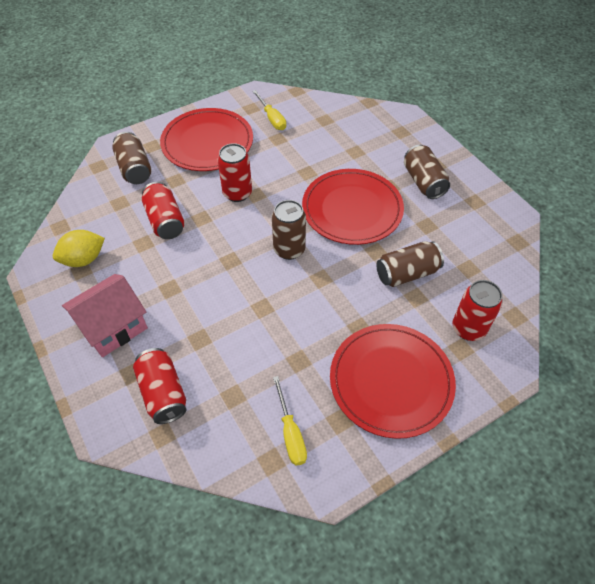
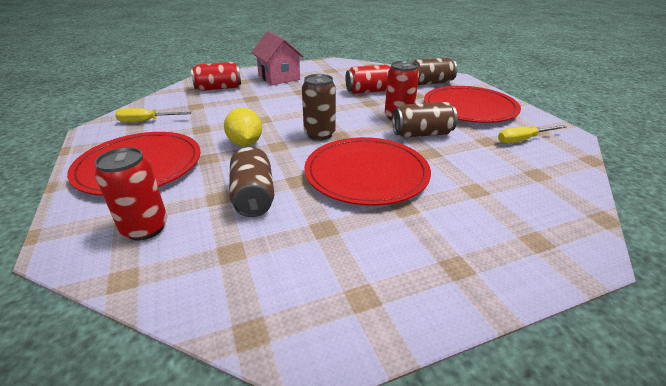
camera: 100 degrees right, 20 degrees down
yellow lemon [53,230,105,267] -> yellow lemon moved to [224,108,262,146]
brown can [404,145,450,199] -> brown can moved to [392,102,457,137]

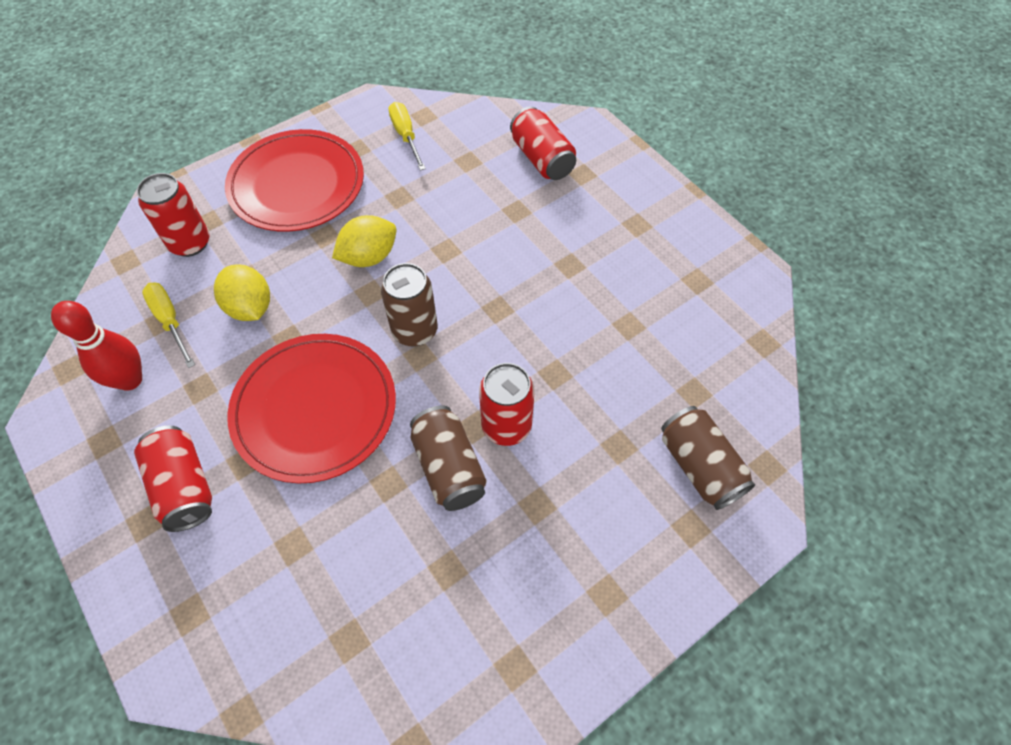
camera: 75 degrees right, 25 degrees up
brown can [229,147,275,217] -> yellow lemon [214,264,270,321]
pink house [251,31,304,85] -> none
red can [345,65,391,94] -> red can moved to [134,426,212,532]
red plate [424,86,521,123] -> none
yellow screwdriver [498,125,566,144] -> yellow screwdriver moved to [142,282,195,368]
none -> red bowling pin [51,301,142,391]

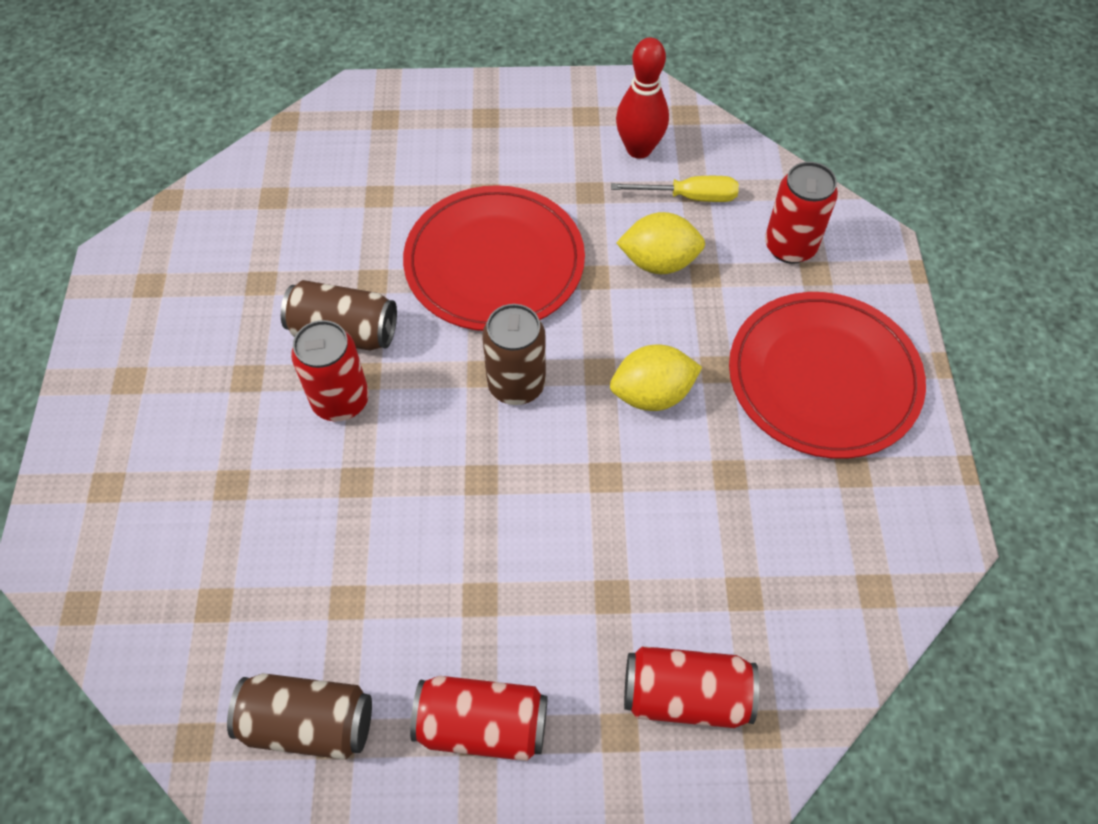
camera: 125 degrees right, 0 degrees up
red can [134,426,212,532] -> red can moved to [410,676,548,761]
yellow lemon [332,215,397,267] -> yellow lemon turned 75 degrees clockwise [610,345,702,411]
yellow screwdriver [388,102,426,171] -> none
brown can [661,406,755,510] -> brown can moved to [227,673,372,760]

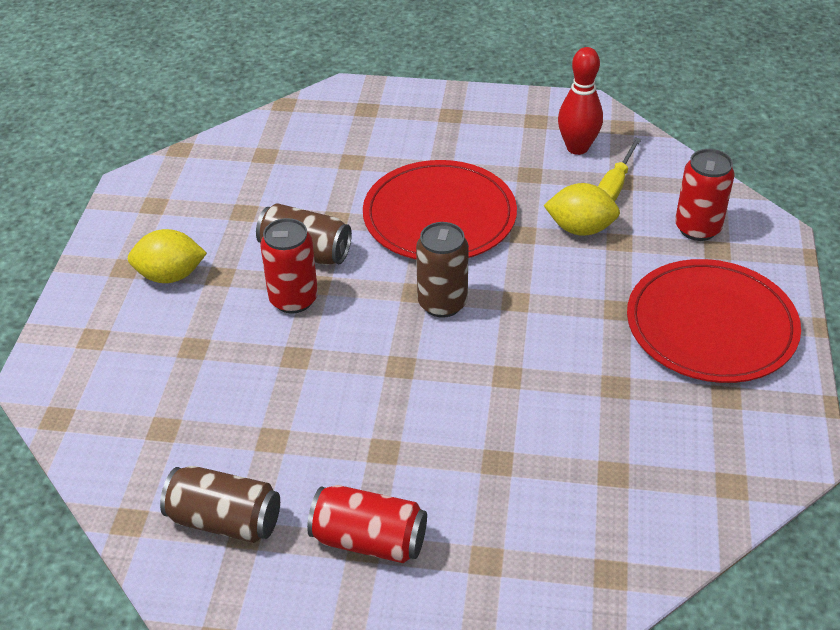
camera: 10 degrees right, 15 degrees down
yellow lemon [610,345,702,411] -> yellow lemon moved to [128,229,207,283]
yellow screwdriver [611,176,739,202] -> yellow screwdriver turned 105 degrees clockwise [598,137,641,202]
red can [624,646,759,728] -> none

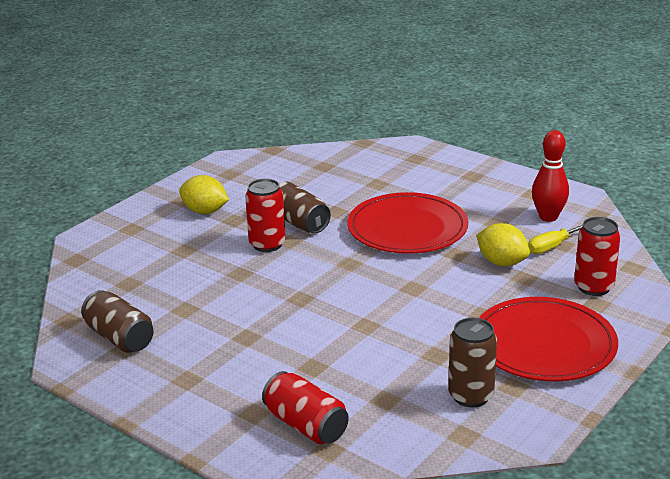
camera: 30 degrees right, 15 degrees down
red can [307,485,427,563] -> red can moved to [262,371,349,444]
brown can [416,222,469,318] -> brown can moved to [448,318,497,408]

